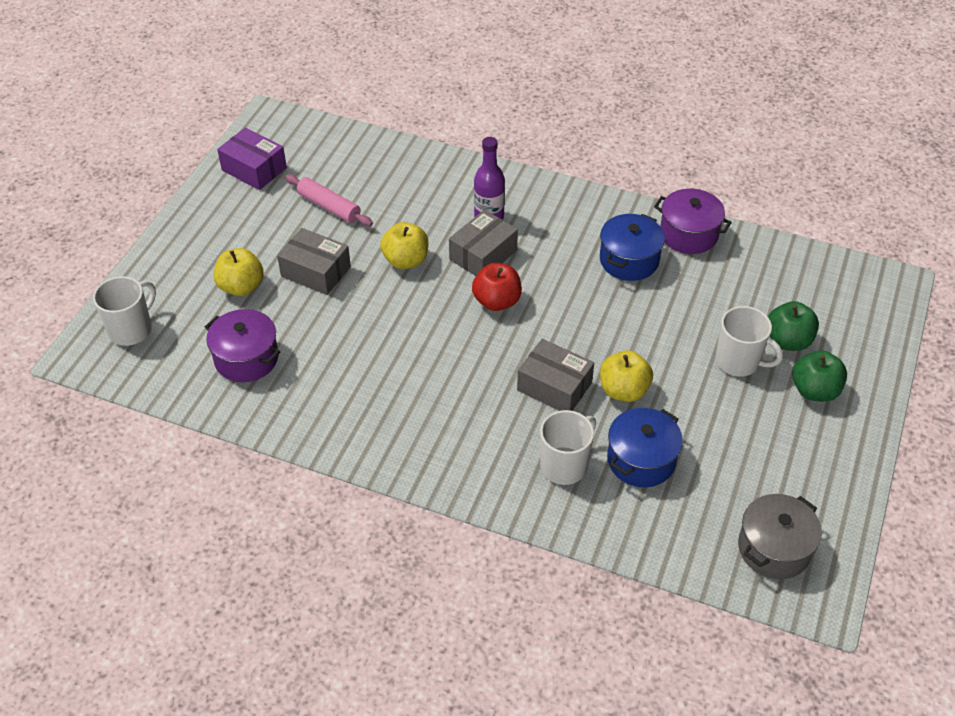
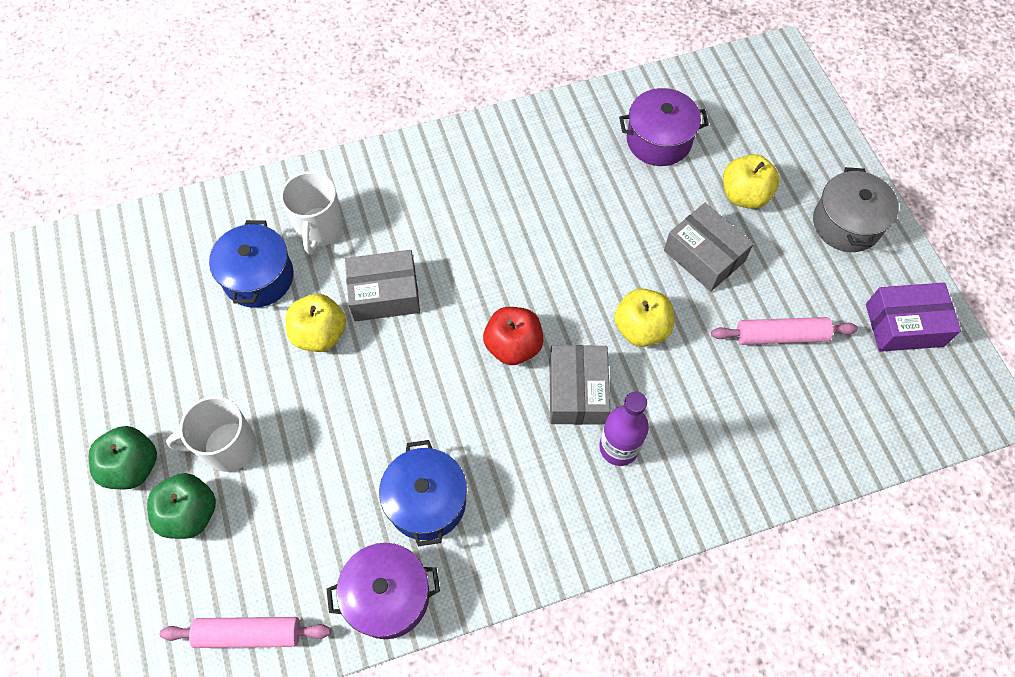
camera: 140 degrees right, 15 degrees up
white mug [93,276,156,346] -> none
grey box [277,228,351,295] -> grey box turned 60 degrees clockwise [664,203,754,292]
grey pot [738,494,822,579] -> grey pot moved to [813,167,899,252]
none -> pink rolling pin [160,617,331,648]

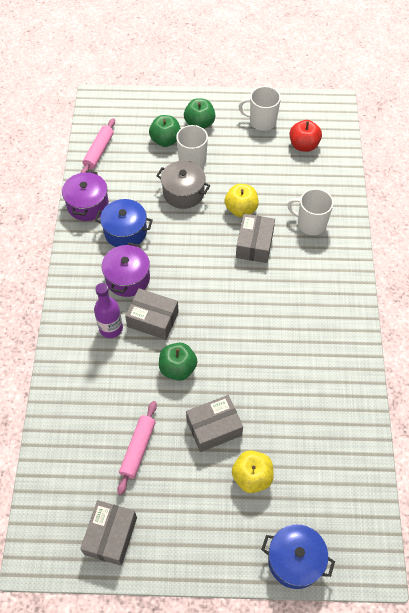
camera: 110 degrees right, 5 degrees down
blue pot [209,220,294,308] -> blue pot moved to [261,524,335,589]
red apple [483,307,543,365] -> red apple moved to [290,120,322,152]
yellow apple [614,288,674,347] -> green apple [159,343,197,381]
purple pot [619,88,709,166] -> purple pot moved to [102,243,150,297]
grey pot [813,167,899,252] -> grey pot moved to [156,161,210,209]
purple box [866,283,961,352] -> grey box [80,500,137,566]
none -> white mug [239,86,281,131]

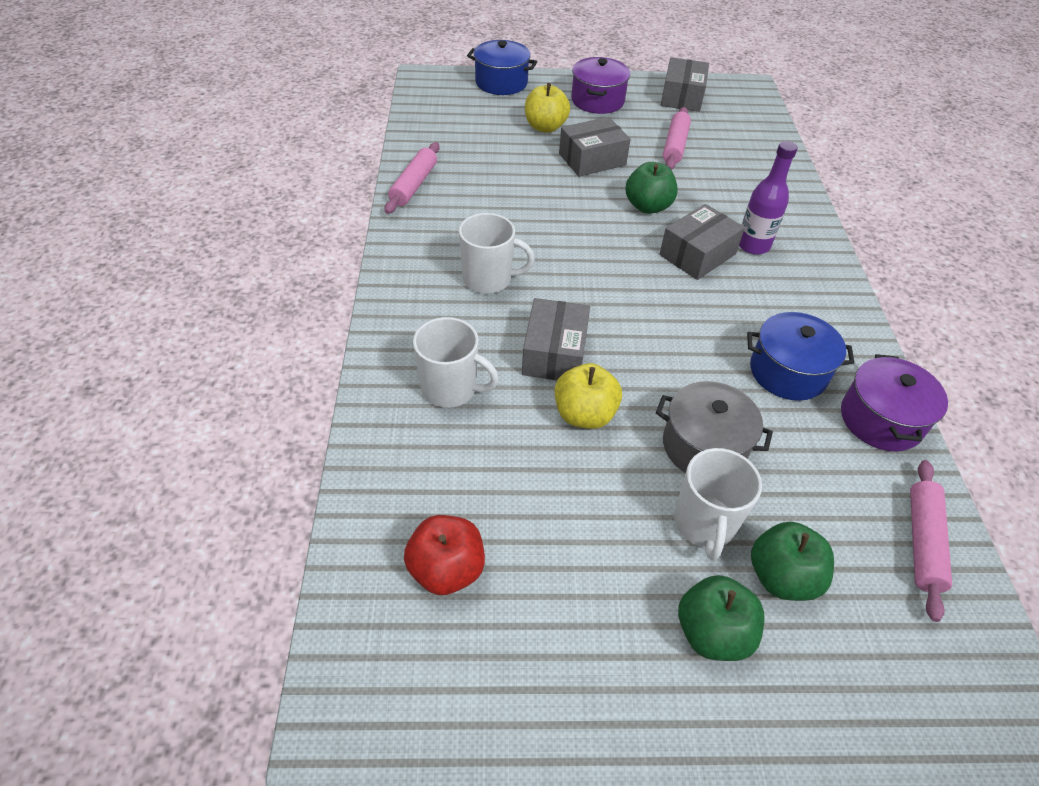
camera: 175 degrees right, 10 degrees down
purple pot [102,243,150,297] -> purple pot moved to [571,57,630,114]
grey box [125,288,179,340] -> grey box turned 60 degrees counterclockwise [659,204,745,280]
white mug [239,86,281,131] -> white mug moved to [459,213,535,294]
none -> pink rolling pin [385,142,440,214]

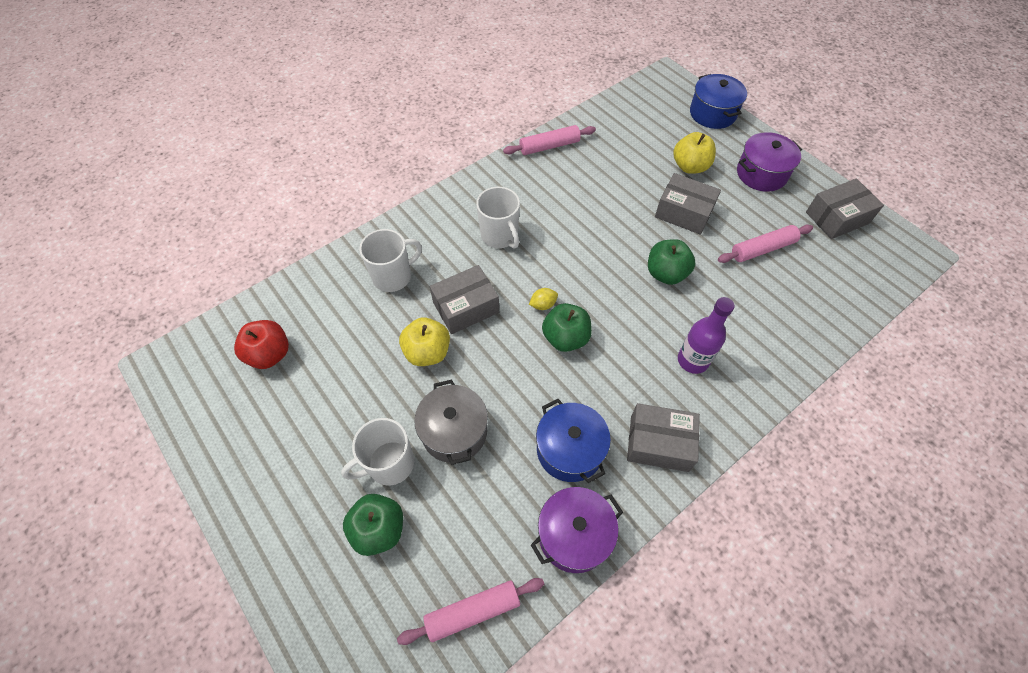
camera: 55 degrees right, 10 degrees up
white mug [413,317,499,408] -> white mug turned 105 degrees counterclockwise [359,229,422,292]
grey box [659,204,745,280] -> grey box moved to [627,403,700,472]
green apple [678,575,764,661] -> green apple moved to [542,303,592,352]
none -> yellow lemon [529,288,558,310]

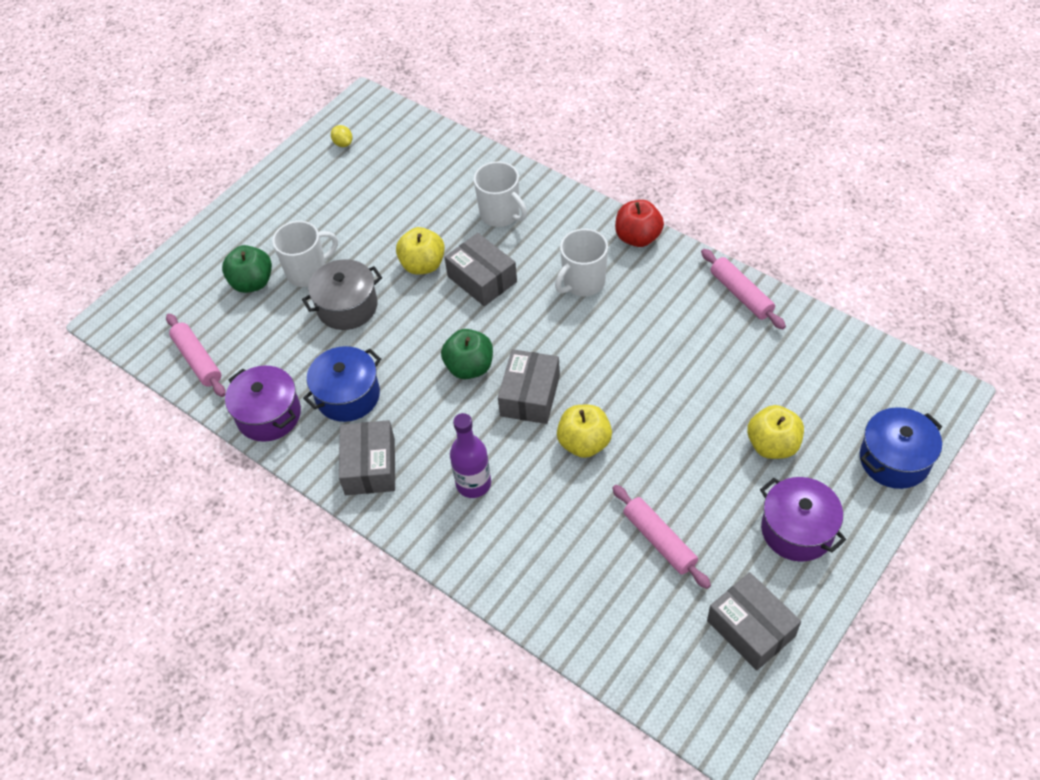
camera: 80 degrees right, 5 degrees down
red apple [234,320,289,369] -> red apple moved to [615,200,664,247]
white mug [341,418,414,486] -> white mug turned 105 degrees clockwise [272,221,338,287]
yellow lemon [529,288,558,310] -> yellow lemon moved to [331,125,353,147]
green apple [648,239,695,285] -> yellow apple [557,405,612,458]
grey box [655,173,721,235] -> grey box moved to [498,349,560,424]

